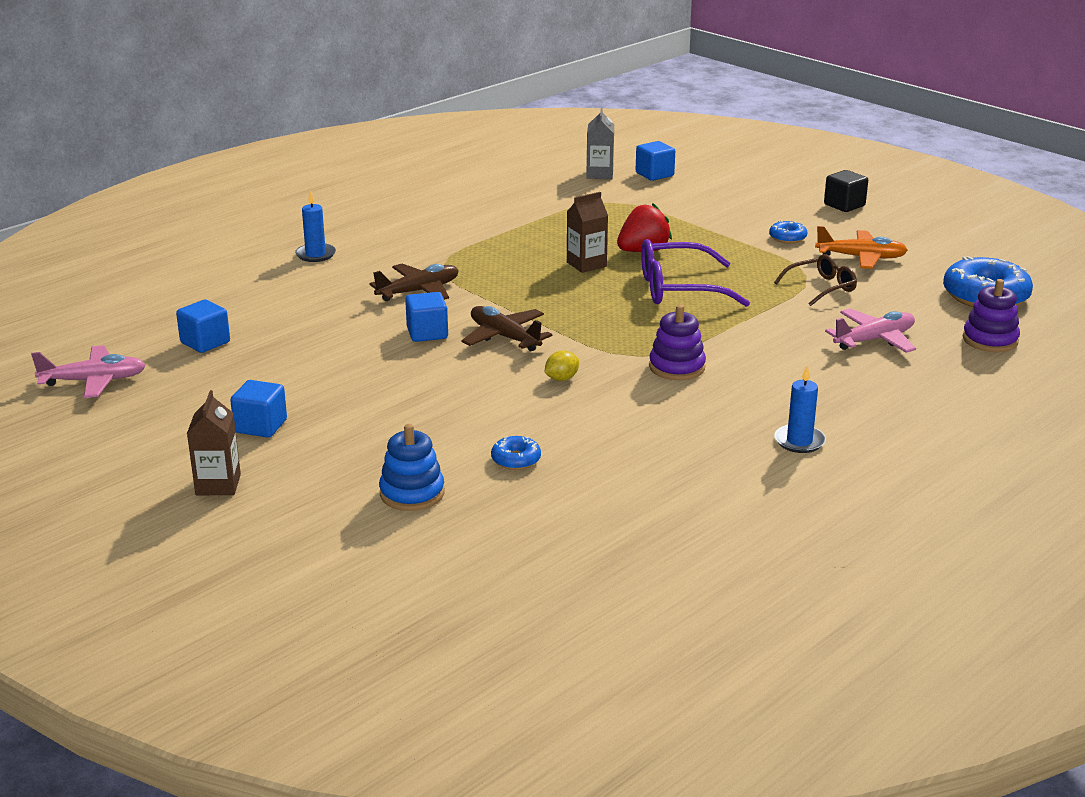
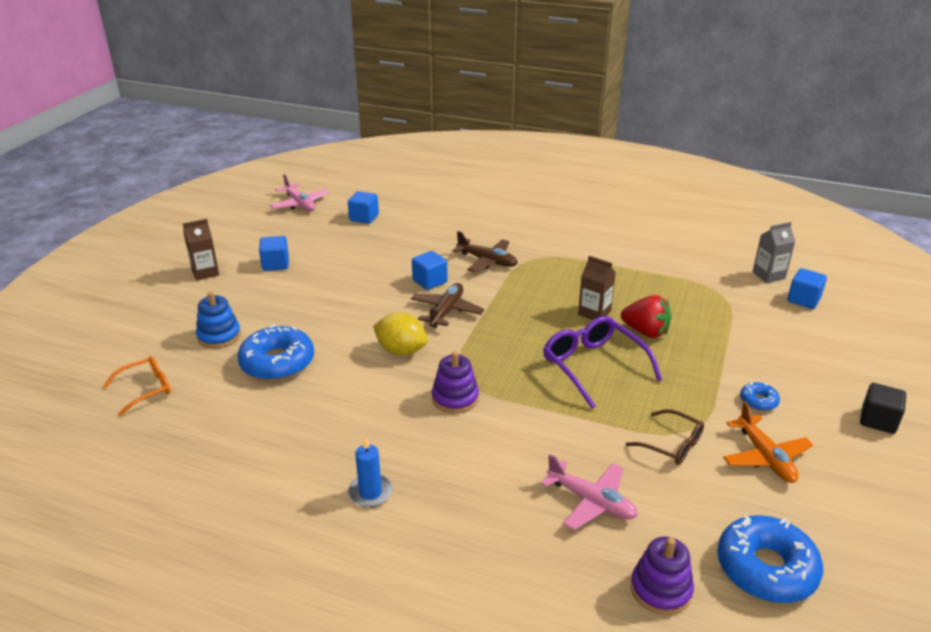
camera: 65 degrees right, 5 degrees up
blue candle [295,191,336,262] -> none
blue donut [491,436,541,470] -> blue donut [237,325,314,381], size x2.10
yellow lemon [544,350,579,381] -> yellow lemon [373,313,428,356], size x1.83
none -> orange glasses [103,356,171,416]

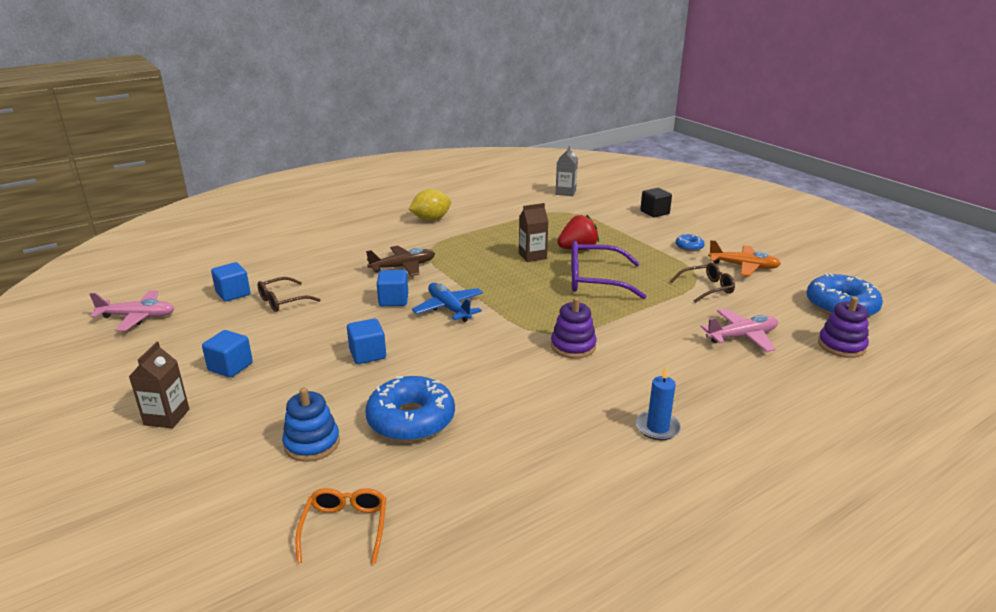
camera: 55 degrees left, 5 degrees down
yellow lemon [373,313,428,356] -> yellow lemon moved to [409,189,451,221]
brown plane [411,283,484,328] -> blue plane [412,283,483,322]
blue cube [787,268,827,309] -> blue cube moved to [347,319,386,364]
black cube [860,383,906,434] -> black cube moved to [640,188,672,217]
none -> brown glasses [257,277,321,312]

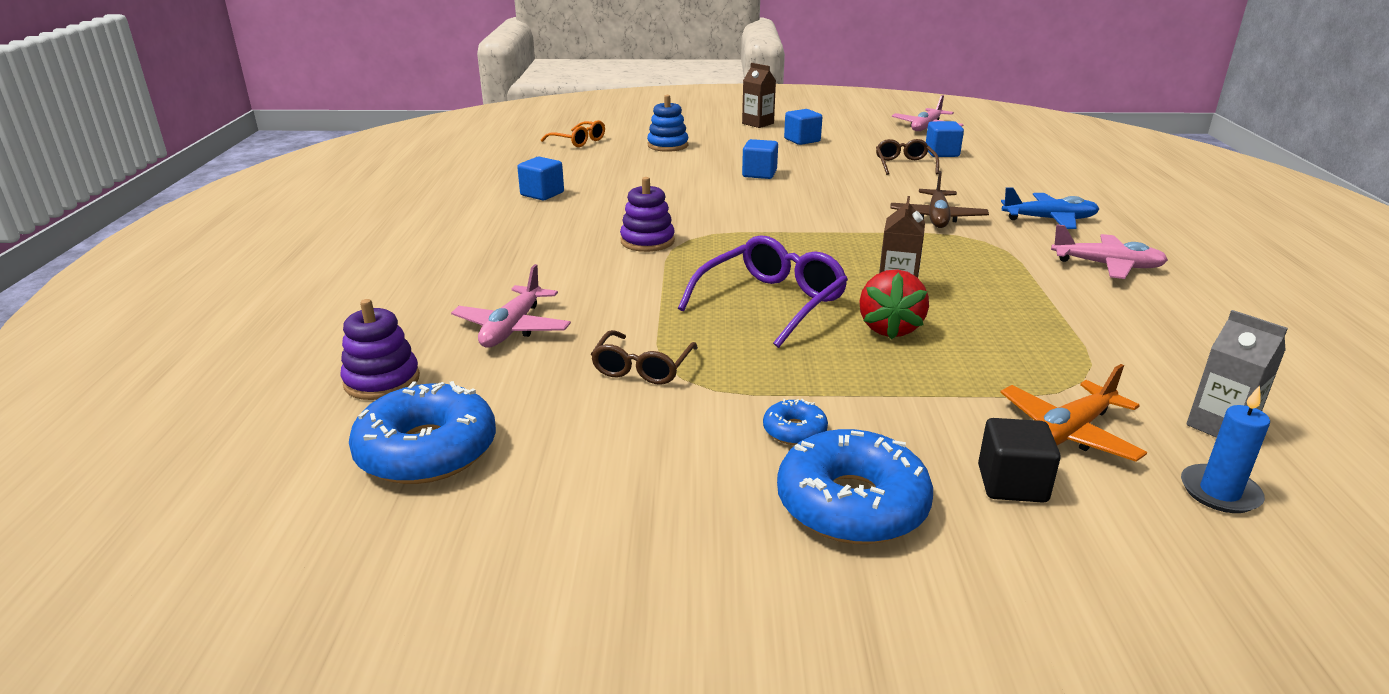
camera: 125 degrees right, 0 degrees up
blue donut [366,376,455,442] -> blue donut moved to [777,429,933,544]
blue cube [377,270,408,306] -> blue cube moved to [517,157,564,200]
yellow lemon [409,189,451,221] -> pink plane [1051,224,1168,279]
blue plane [412,283,483,322] -> blue plane moved to [1001,187,1099,229]
blue candle [636,365,681,441] -> blue candle moved to [1181,386,1270,513]
orange plane [708,240,781,276] -> orange plane moved to [1000,364,1147,462]

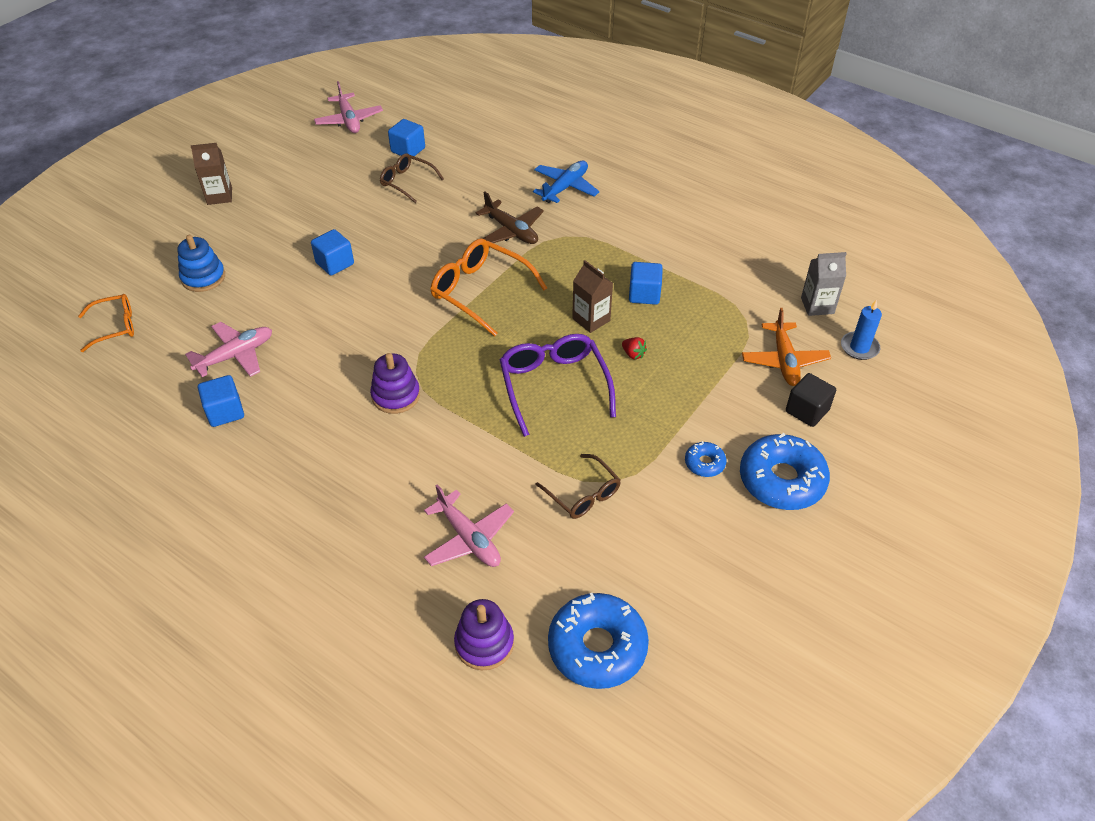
camera: 55 degrees left, 20 degrees up
blue cube [784,109,822,145] -> blue cube moved to [629,262,663,305]
red strawberry [859,269,929,340] -> red strawberry [622,337,647,359], size x0.48
pink plane [1051,224,1168,279] -> pink plane moved to [185,322,272,377]
none -> orange glasses [430,238,547,337]

